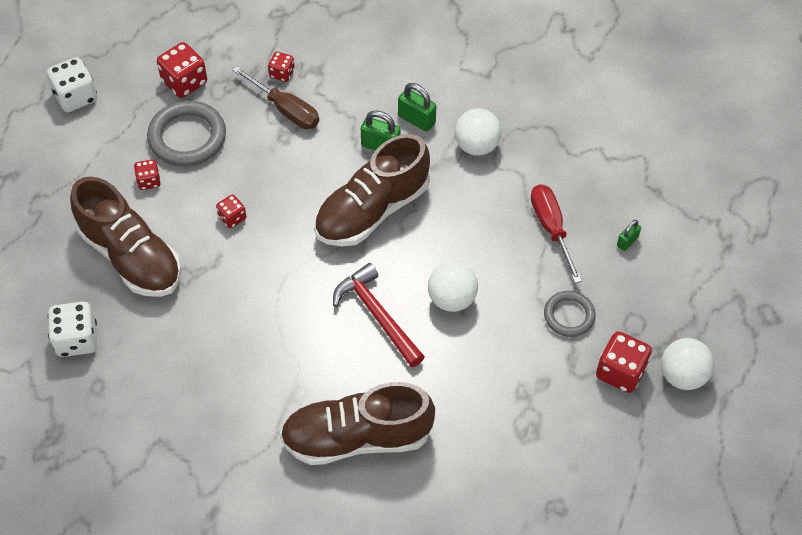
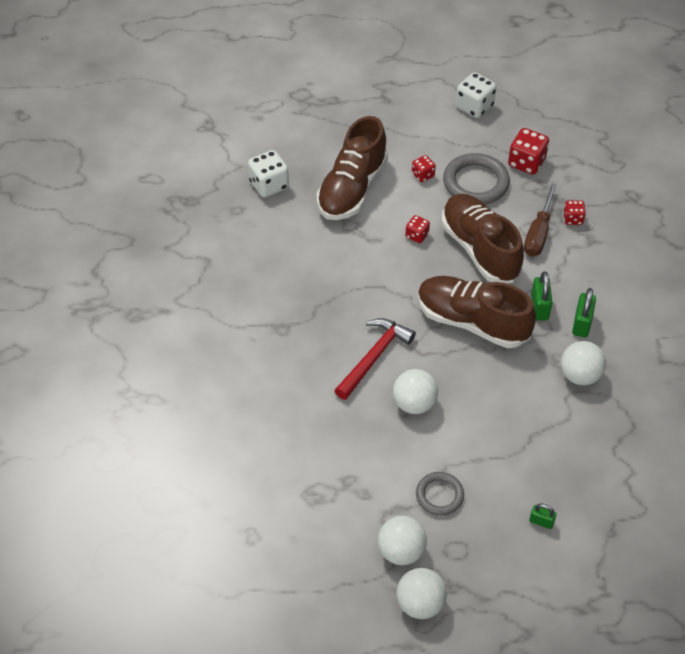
camera: 70 degrees right, 5 degrees down
brown shoe [280,382,435,465] -> brown shoe moved to [441,194,524,283]
red screwdriver [531,184,582,283] -> none
red dice [596,331,652,393] -> white ball [378,516,427,565]

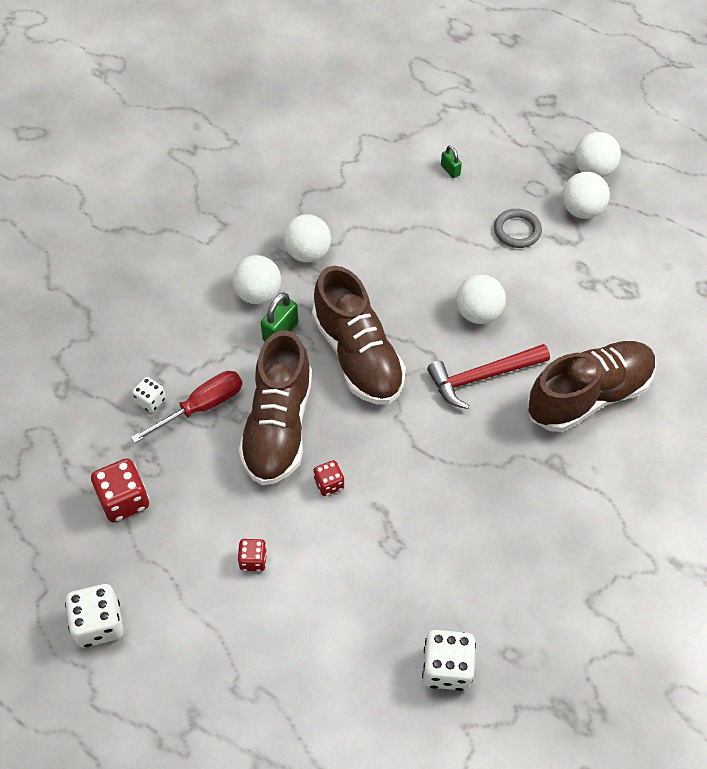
camera: 145 degrees left, 5 degrees up
brown shoe [317,116,388,220] -> brown shoe moved to [527,341,656,432]
grey ring [443,153,510,205] -> none
brown screwdriver [524,183,557,257] -> red screwdriver [131,371,242,443]
red dice [563,200,586,225] -> white dice [132,377,166,413]
green padlock [572,288,596,337] -> white ball [232,255,281,304]

